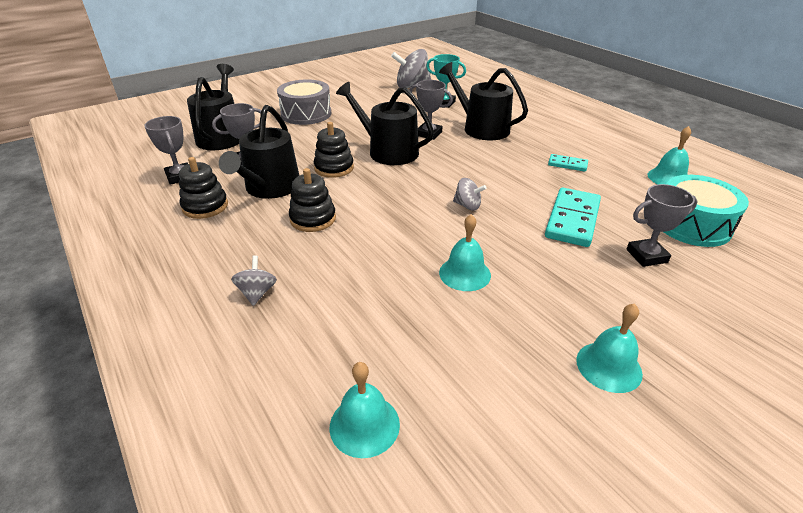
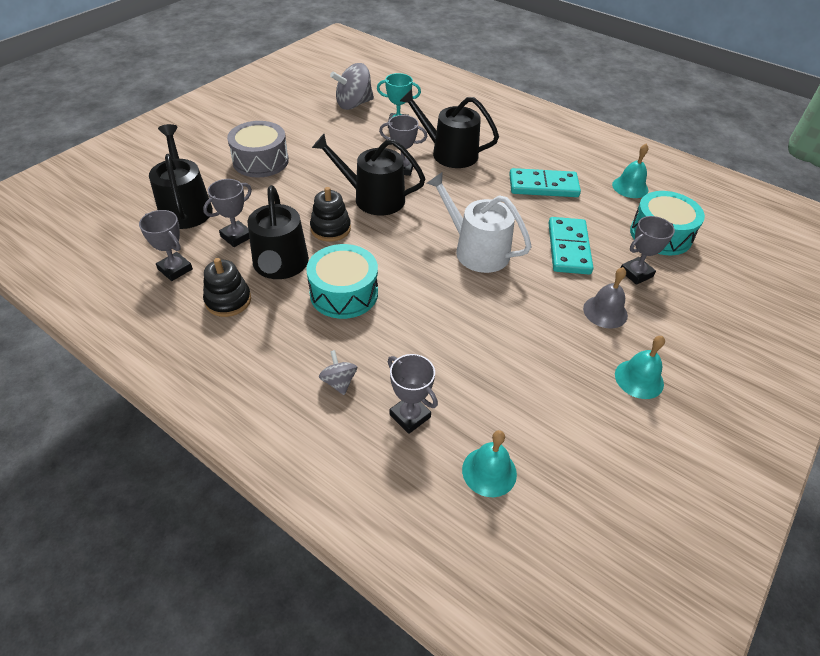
camera: 20 degrees left, 10 degrees up
black stacking toy [289,168,336,232] -> turquoise drum [306,244,378,319]
turquoise bell [439,214,491,291] -> none
grey spinning top [453,178,487,210] -> white watering can [427,172,532,273]
turquoise domino [548,154,588,172] -> turquoise domino [509,168,581,197], size x1.94
none -> grey trophy [388,354,438,434]
none -> grey bell [583,267,628,329]

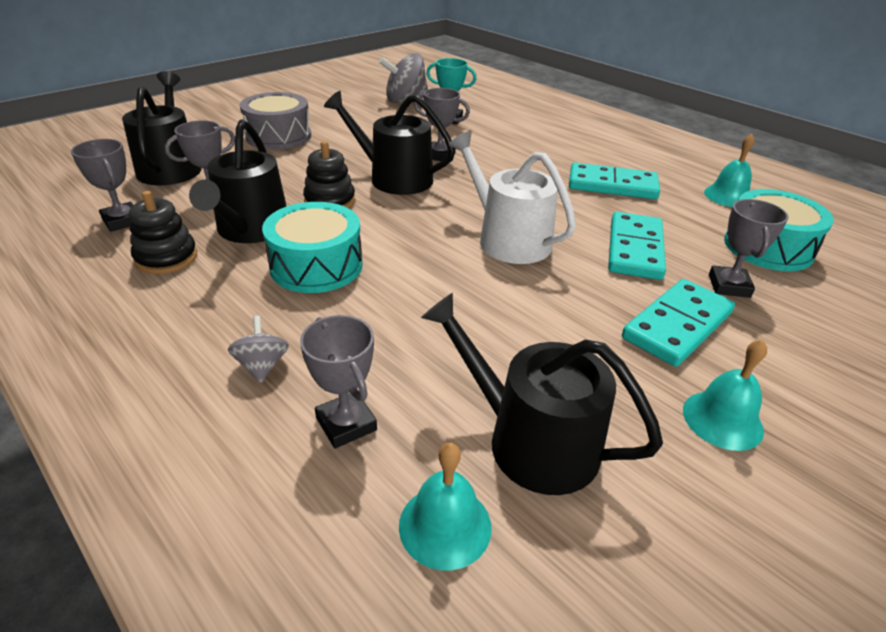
camera: 10 degrees right, 10 degrees down
black watering can [400,89,499,168] -> black watering can moved to [421,293,663,495]
grey bell [583,267,628,329] -> turquoise domino [622,279,735,367]
grey trophy [621,216,675,285] -> grey trophy turned 60 degrees counterclockwise [709,199,789,298]

